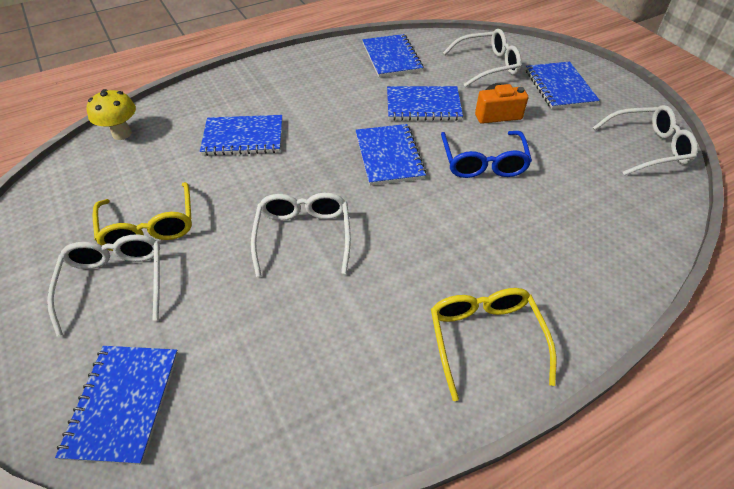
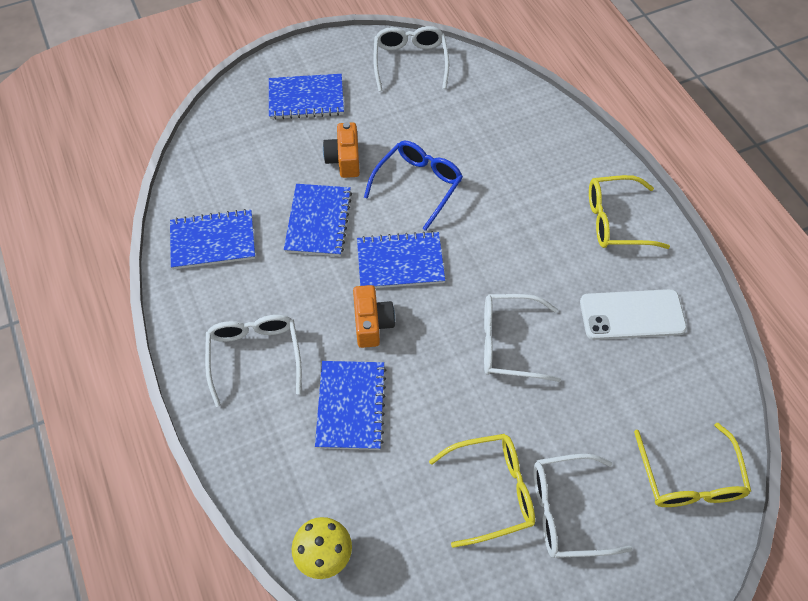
camera: 85 degrees left, 10 degrees up
blue notebook [55,346,178,465] -> yellow glasses [634,423,751,507]
blue glasses [441,131,532,178] -> blue glasses turned 60 degrees counterclockwise [364,141,463,231]
white glasses [443,29,521,87] -> white glasses moved to [205,315,302,407]
none -> orange camera [353,285,395,348]
none -> white phone [580,289,687,340]

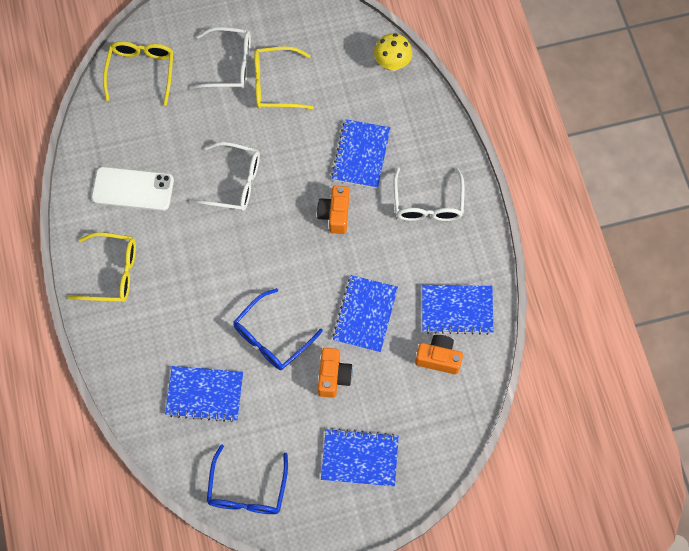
camera: 170 degrees left, 10 degrees up
blue notebook [357,231,445,288] -> blue notebook moved to [165,366,243,422]
white glasses [373,26,449,91] -> blue glasses [207,444,288,514]
none -> orange camera [415,335,463,374]

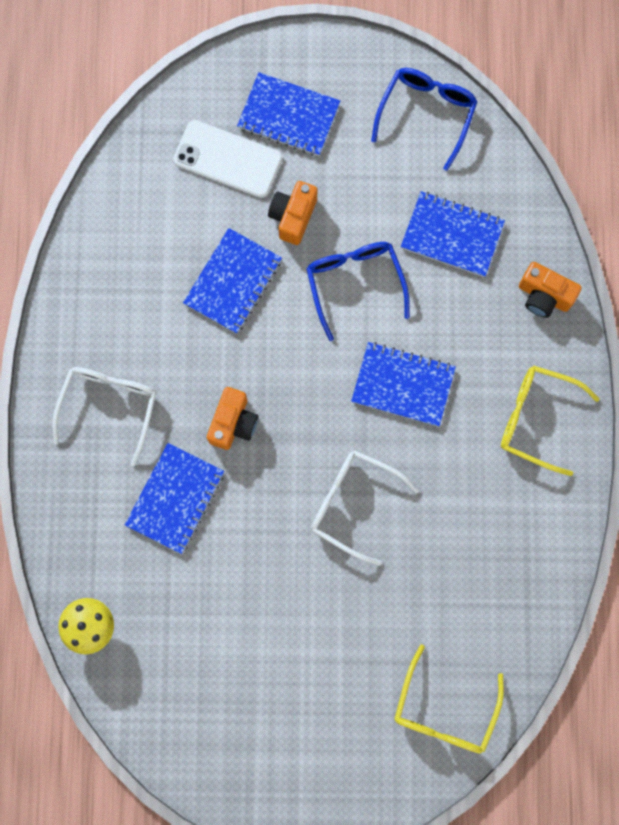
camera: 165 degrees left, 10 degrees up
white phone [91,167,174,211] -> white phone moved to [173,120,282,198]
white glasses [190,27,251,89] -> none
blue glasses [233,288,323,370] -> blue glasses turned 75 degrees counterclockwise [306,242,410,341]
yellow glasses [254,47,314,109] -> none
orange camera [415,335,463,374] -> orange camera moved to [519,262,582,318]
blue notebook [422,285,494,335] -> blue notebook moved to [351,342,456,426]

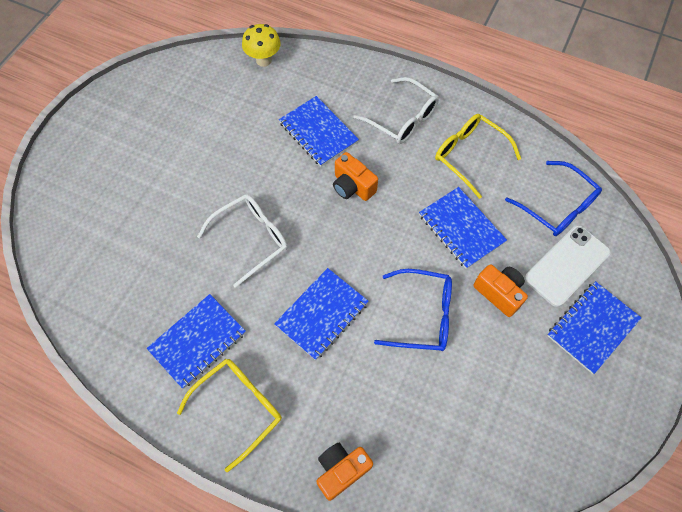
camera: 115 degrees right, 15 degrees down
blue glasses [371,68,478,171] -> blue glasses moved to [505,161,602,236]
yellow glasses [394,645,504,753] -> yellow glasses moved to [435,114,521,199]
blue notebook [401,191,505,277] -> blue notebook moved to [147,294,246,389]

